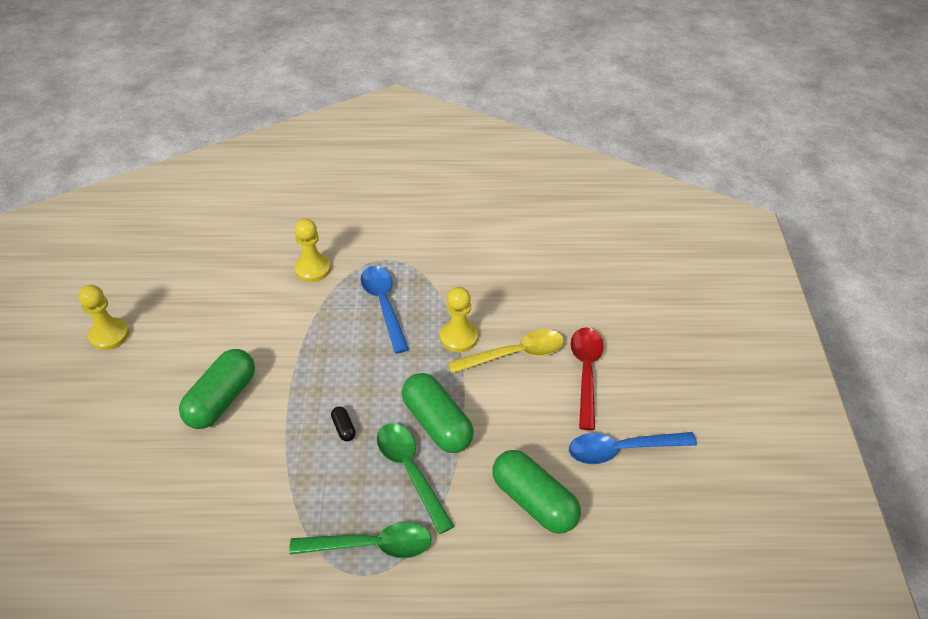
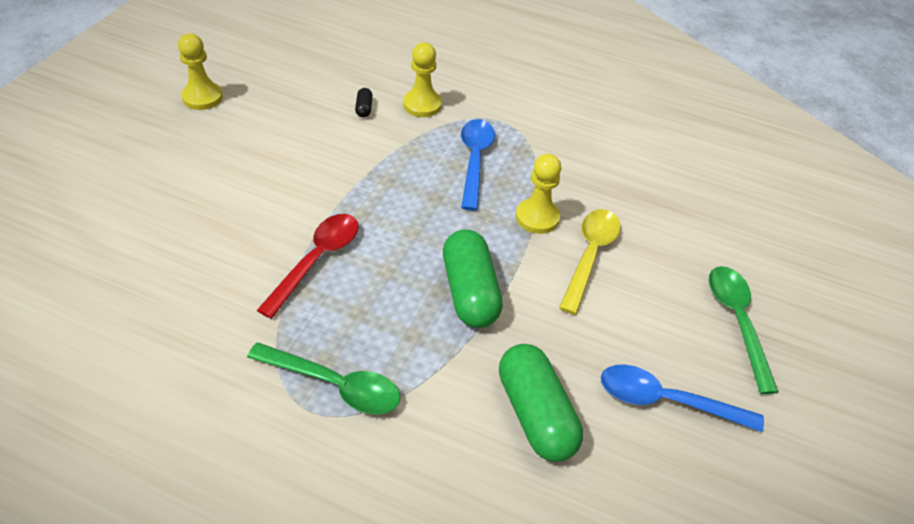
camera: 20 degrees right, 0 degrees up
green capsule [179,349,255,429] -> none
black capsule [331,406,356,441] -> black capsule moved to [355,88,373,117]
green spoon [377,423,454,534] -> green spoon moved to [709,266,779,394]
yellow spoon [448,329,564,374] -> yellow spoon turned 75 degrees counterclockwise [559,209,621,315]
red spoon [571,327,604,430] -> red spoon moved to [257,214,358,319]

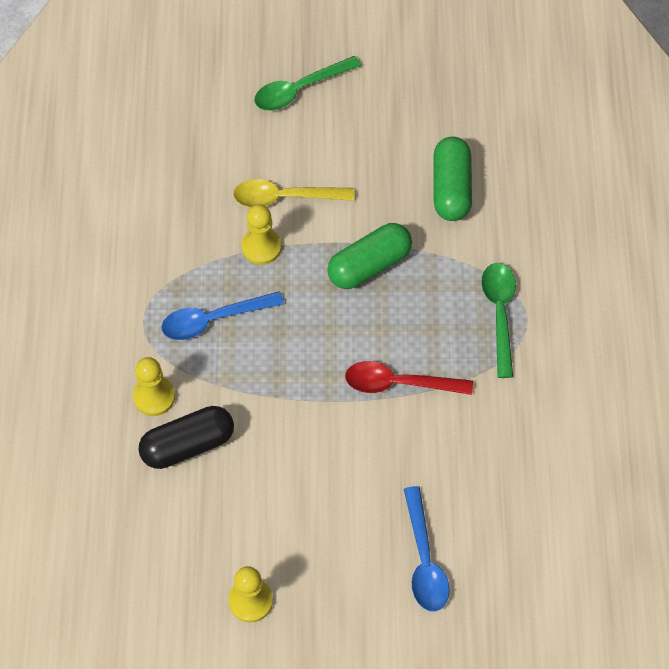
camera: 110 degrees left, 15 degrees up
black capsule [355,88,373,117] -> black capsule [139,406,234,469], size x2.40
green capsule [499,344,583,462] -> green capsule turned 45 degrees counterclockwise [433,137,472,221]
blue spoon [601,365,764,432] -> blue spoon moved to [404,486,450,612]

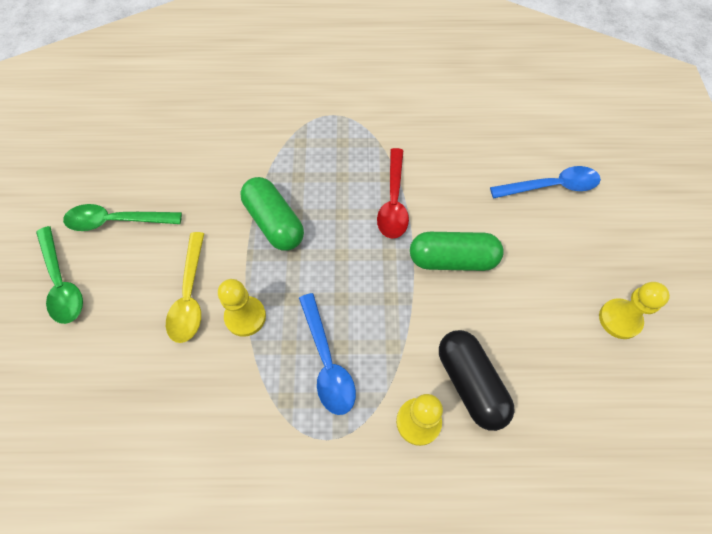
camera: 90 degrees left, 0 degrees up
green capsule [433,137,472,221] -> green capsule moved to [410,232,504,271]
green spoon [481,263,516,378] -> green spoon moved to [63,204,182,231]

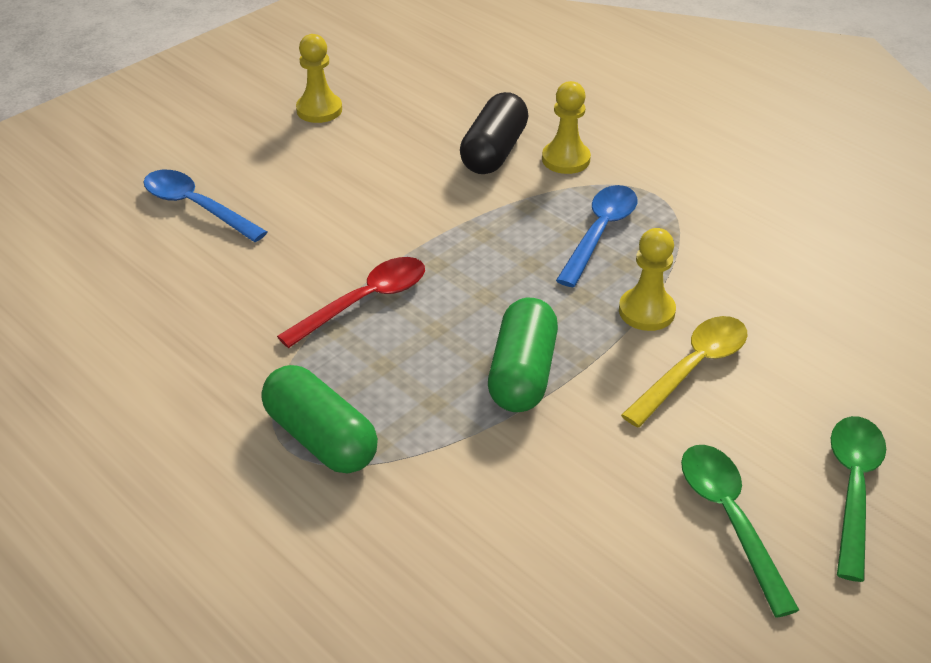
camera: 135 degrees left, 20 degrees down
green spoon [63,204,182,231] -> green spoon turned 150 degrees counterclockwise [681,445,799,618]
green capsule [410,232,504,271] -> green capsule moved to [262,365,378,473]

